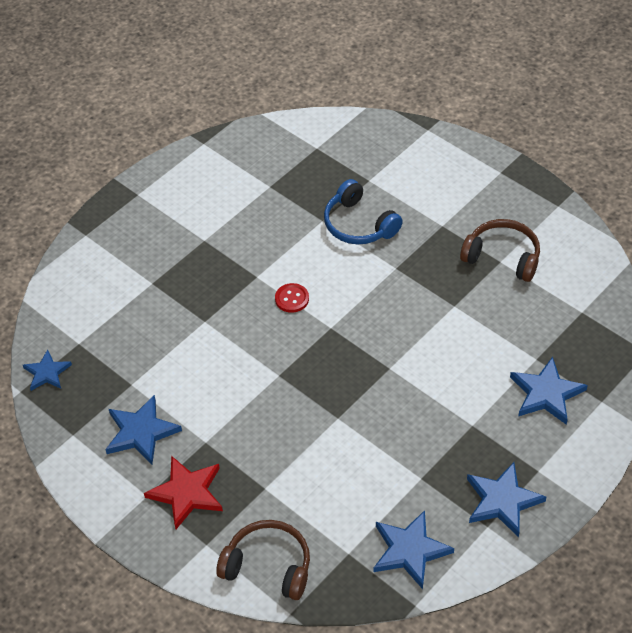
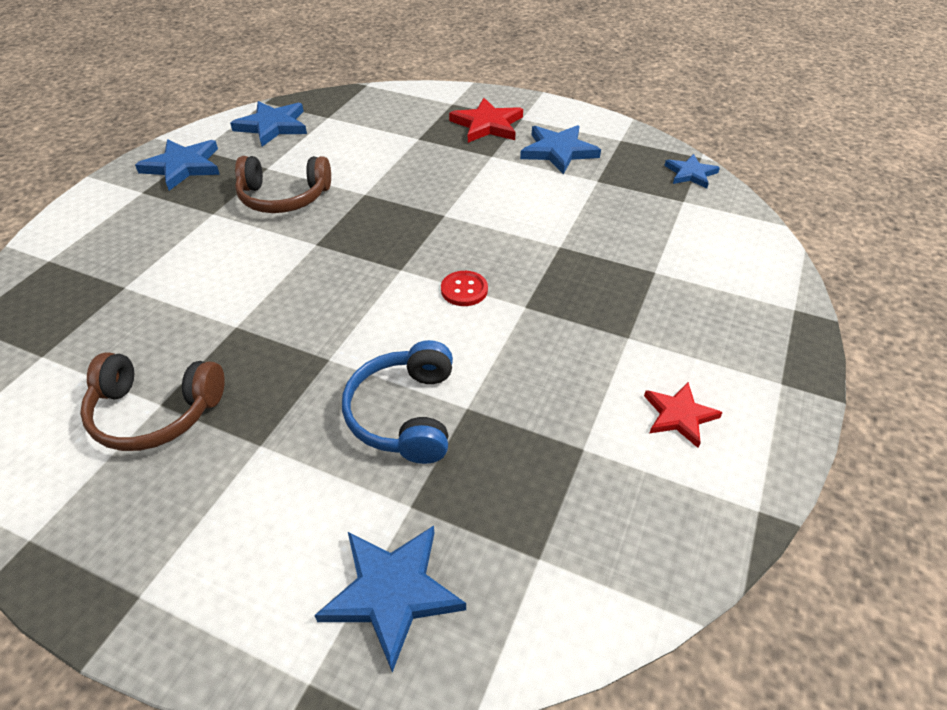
camera: 160 degrees right, 5 degrees down
brown headphones [216,520,310,600] -> brown headphones moved to [235,156,331,213]
blue headphones [324,179,403,244] -> blue headphones turned 120 degrees counterclockwise [342,340,453,464]
blue star [510,357,588,425] -> blue star moved to [314,526,466,672]
none -> red star [644,382,723,448]

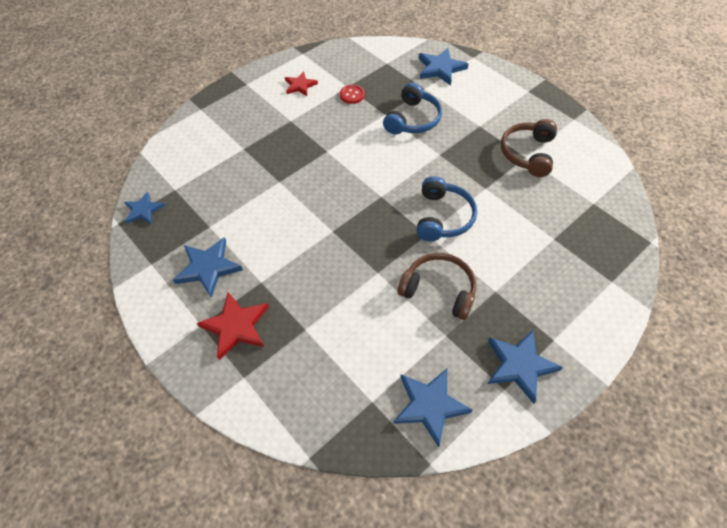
camera: 155 degrees left, 10 degrees up
brown headphones [80,352,225,451] -> brown headphones turned 105 degrees counterclockwise [501,119,557,177]
red button [441,271,488,306] -> red button moved to [340,85,365,104]
none -> blue headphones [416,176,477,241]

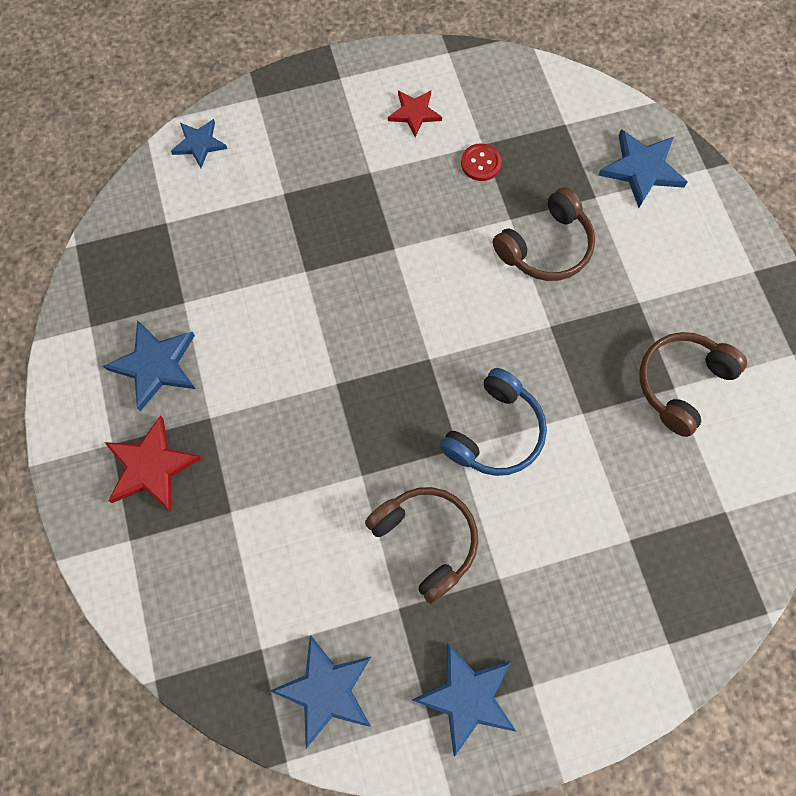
camera: 25 degrees right, 15 degrees up
blue star [124,192,165,225] -> blue star moved to [171,119,227,168]
blue headphones [383,82,442,135] -> brown headphones [493,187,595,281]

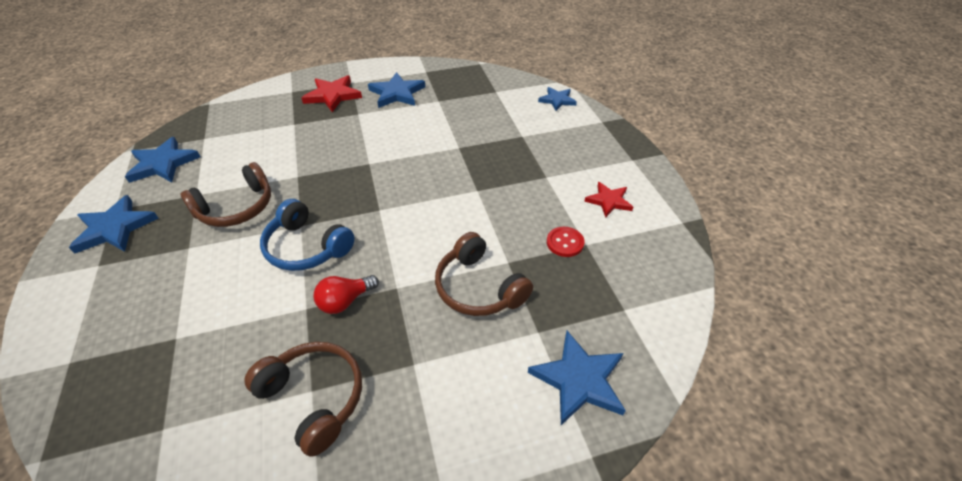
camera: 90 degrees right, 25 degrees down
none -> red light bulb [314,275,379,314]

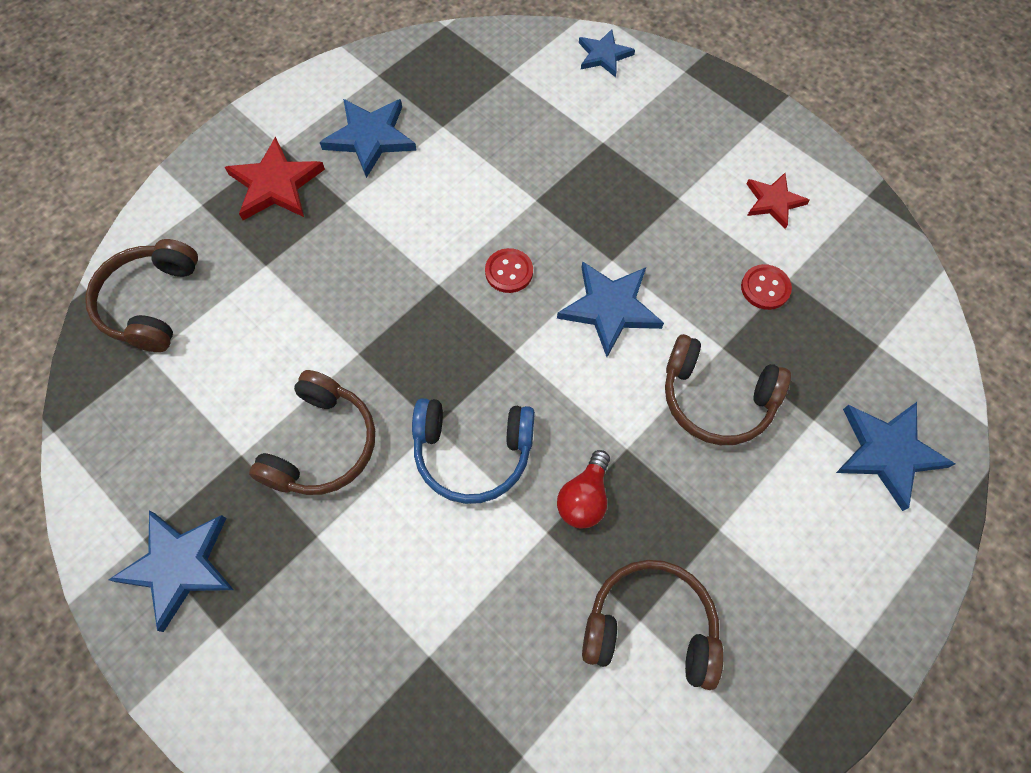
camera: 30 degrees left, 20 degrees up
blue star [125,137,200,183] -> blue star moved to [557,261,664,357]
none -> brown headphones [85,239,198,352]
none -> red button [485,248,533,293]

